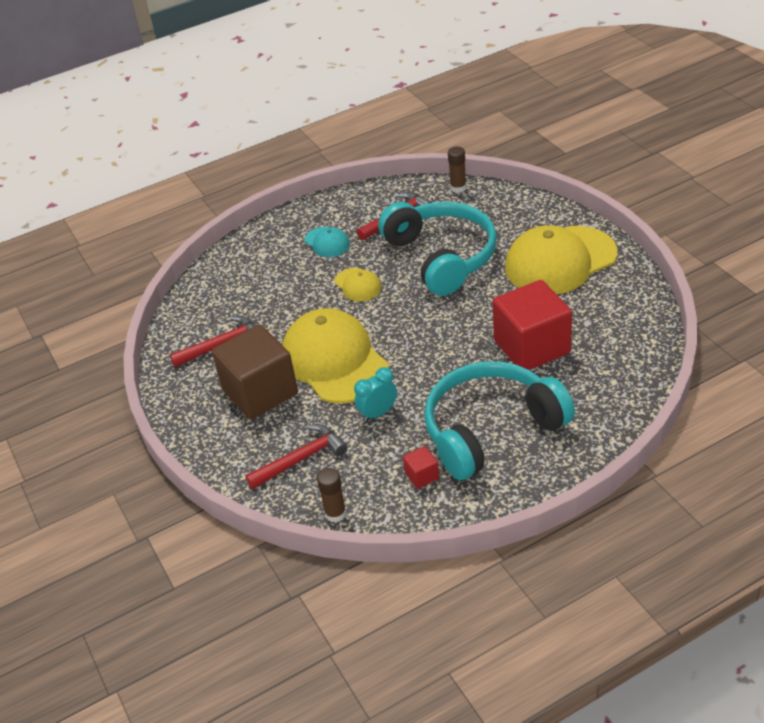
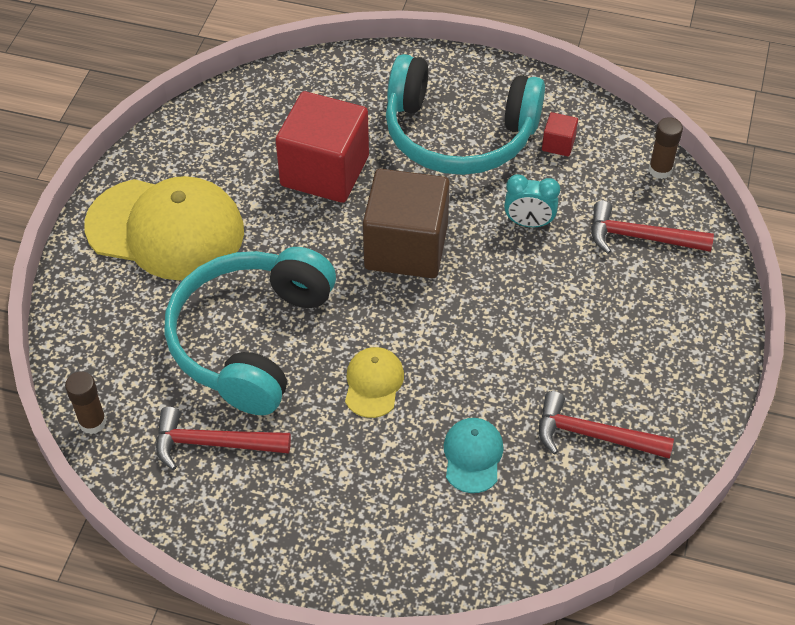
camera: 140 degrees left, 10 degrees up
brown cube [212,324,298,420] -> brown cube moved to [363,169,450,278]
yellow cap [282,308,389,403] -> none
turquoise cap [305,227,350,257] -> turquoise cap moved to [444,418,504,493]

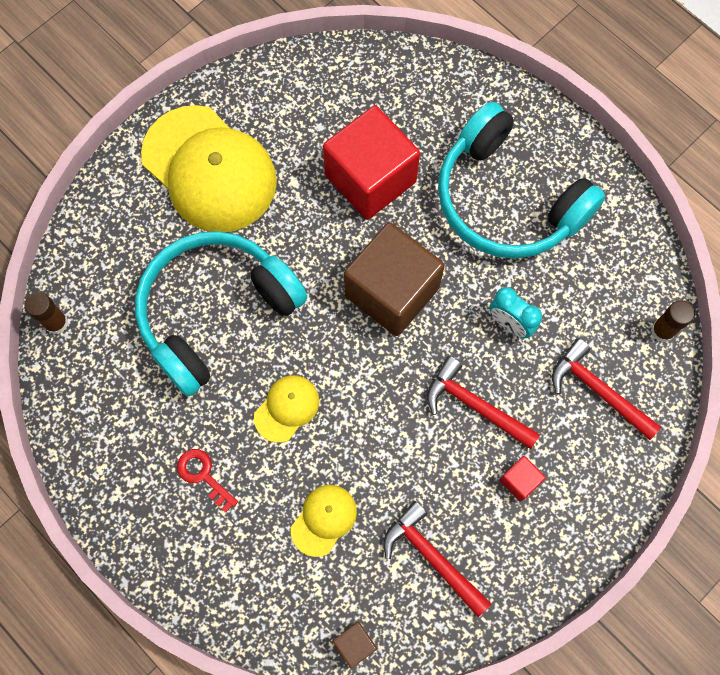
camera: 30 degrees right, 20 degrees up
red hammer [156,407,291,470] -> red hammer moved to [427,356,540,449]
turquoise cap [444,418,504,493] -> yellow cap [291,485,357,557]
red cube [542,112,578,157] -> red cube moved to [499,456,546,502]
none -> red key [177,449,238,512]
none -> brown cube [333,622,377,668]

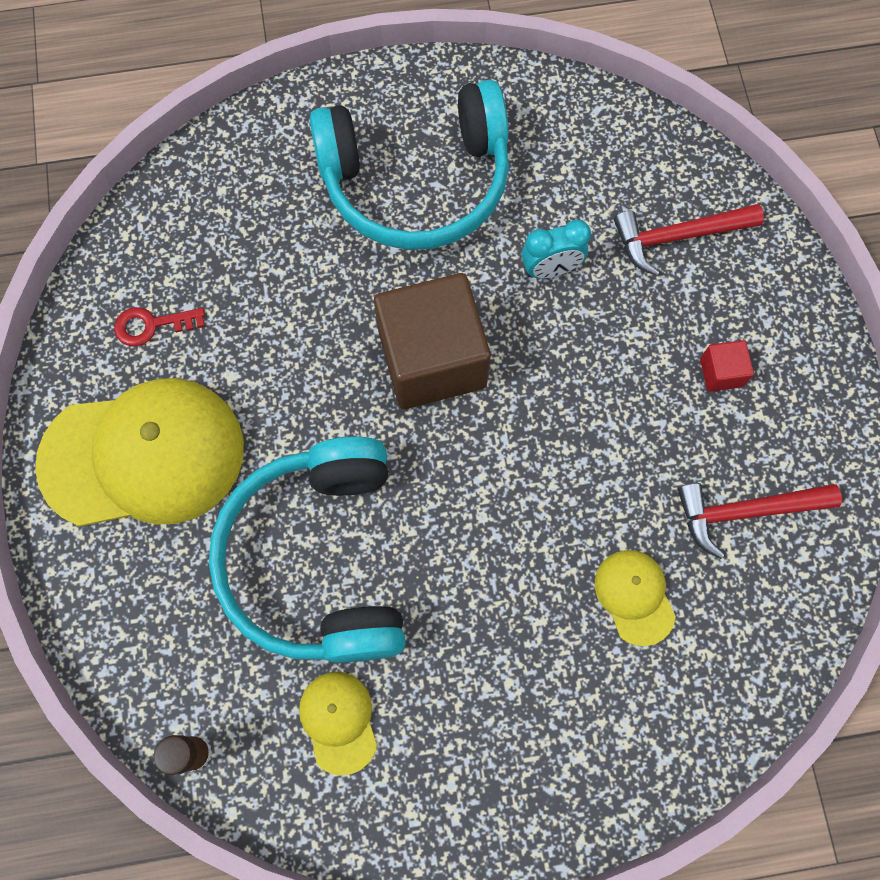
camera: 55 degrees left, 0 degrees up
red key [177,449,238,512] -> red key moved to [114,307,205,346]
yellow cap [254,375,319,443] -> yellow cap moved to [299,672,377,776]
red cube [323,106,420,220] -> none
brown cube [333,622,377,668] -> none
red hammer [427,356,540,449] -> none
brown glue stick [651,300,695,342] -> none

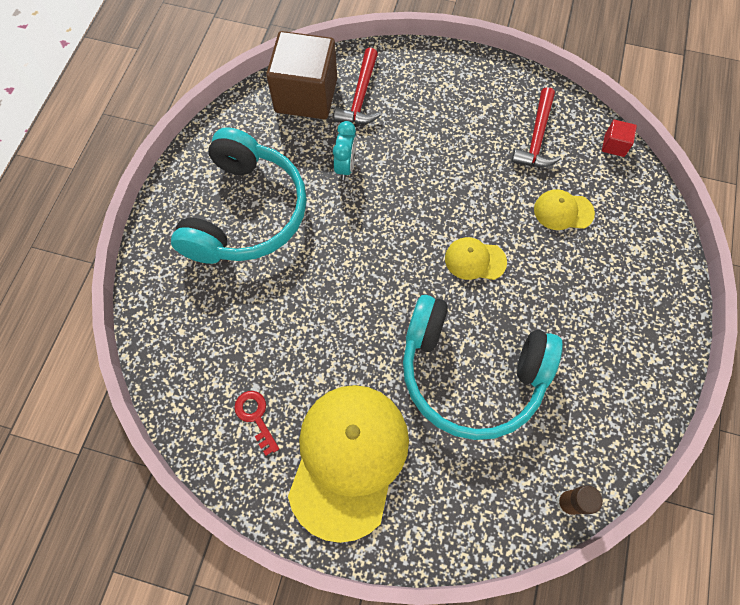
camera: 65 degrees left, 5 degrees down
red key [114,307,205,346] -> red key turned 135 degrees clockwise [234,391,279,456]
yellow cap [299,672,377,776] -> yellow cap moved to [445,237,507,280]
brown cube [374,273,491,409] -> brown cube moved to [266,31,337,119]
red cube [700,340,754,392] -> red cube moved to [602,120,637,157]

